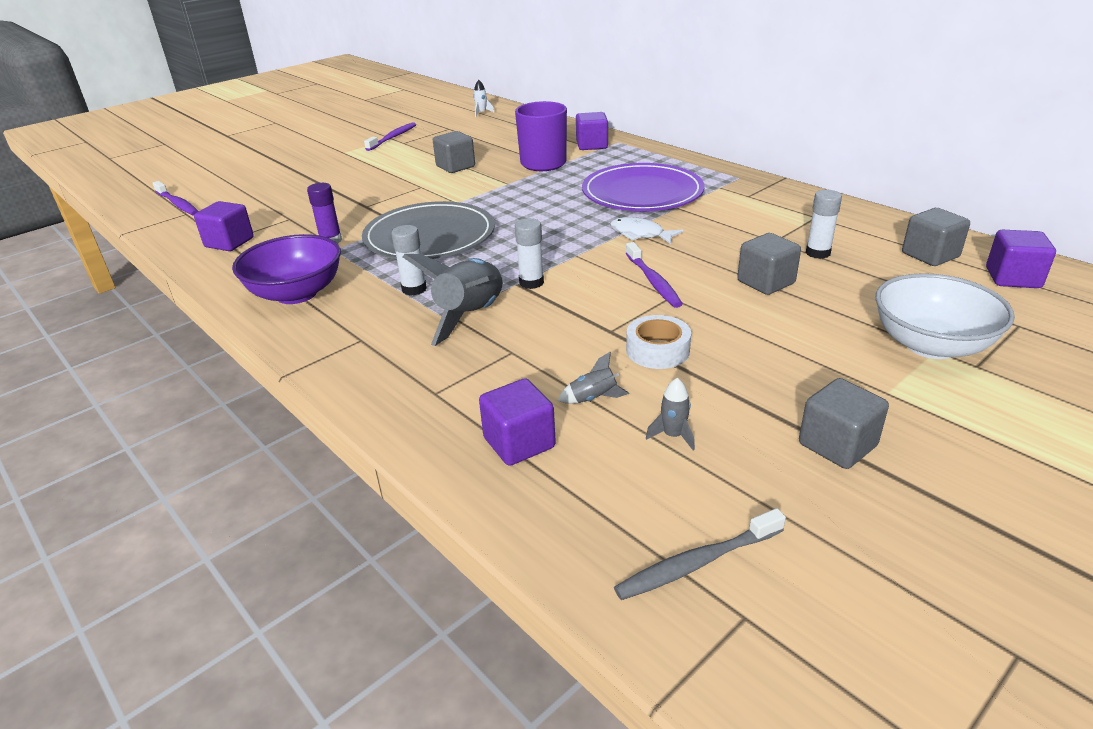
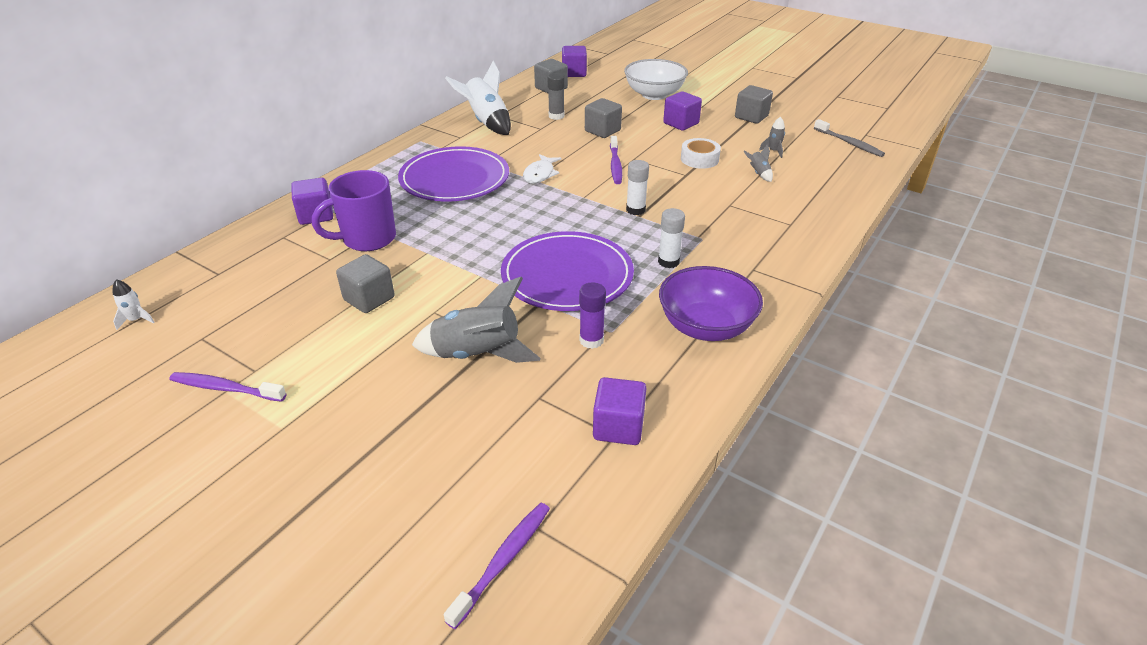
camera: 105 degrees left, 5 degrees up
grey plate [362,201,495,259] -> purple plate [501,231,634,311]
grey rocket [403,254,503,346] -> grey rocket moved to [412,277,541,363]
purple cube [479,378,556,466] -> purple cube moved to [663,91,702,131]
purple toothbrush [626,242,683,308] -> purple toothbrush turned 120 degrees clockwise [610,136,622,184]
white glue stick [806,190,842,259] -> grey glue stick [548,73,565,120]
none -> white rocket [445,61,511,135]

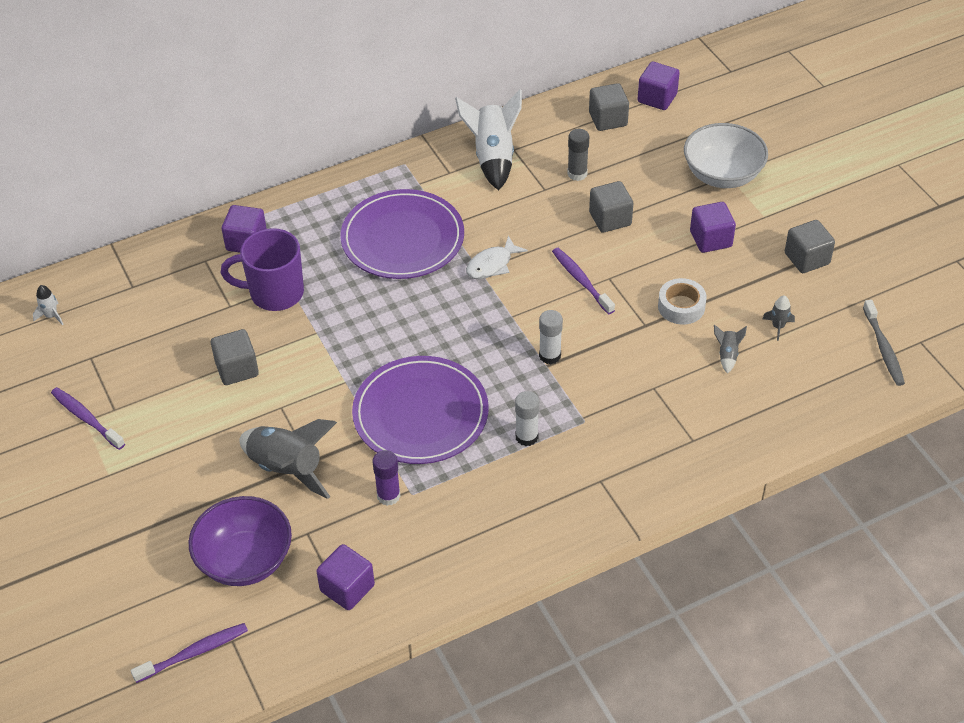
camera: 30 degrees right, 10 degrees up
purple toothbrush [610,136,622,184] -> purple toothbrush turned 120 degrees clockwise [552,248,615,314]
purple bowl [659,266,763,341] -> purple bowl moved to [188,496,292,586]

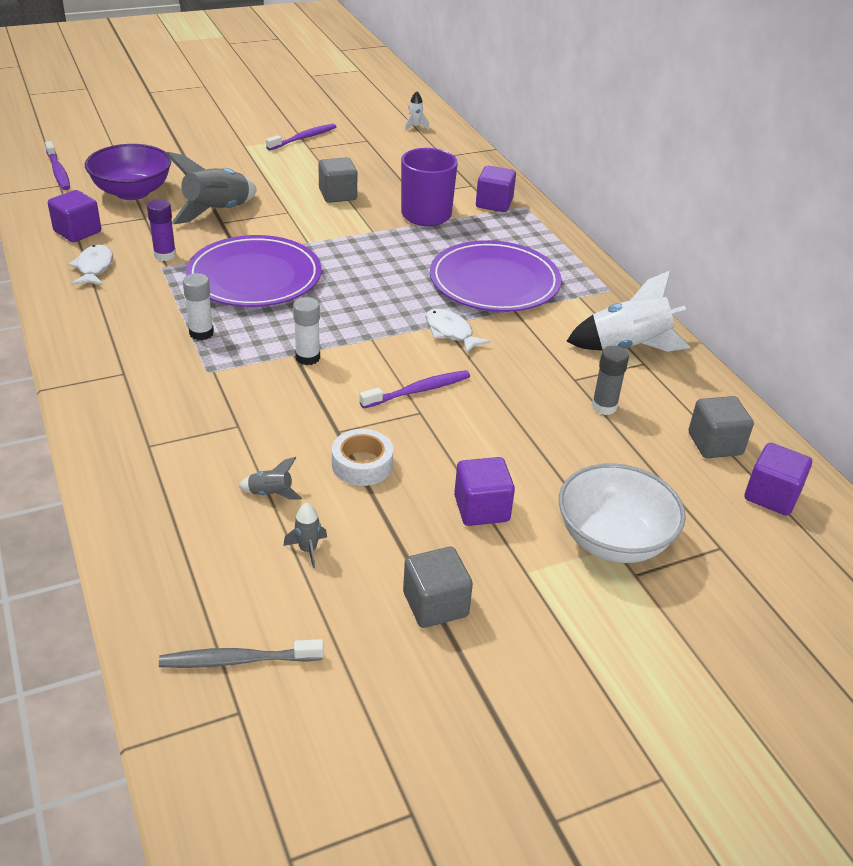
camera: 90 degrees right, 10 degrees down
grey cube [589,181,633,233] -> none
none -> white fish [69,244,113,285]

